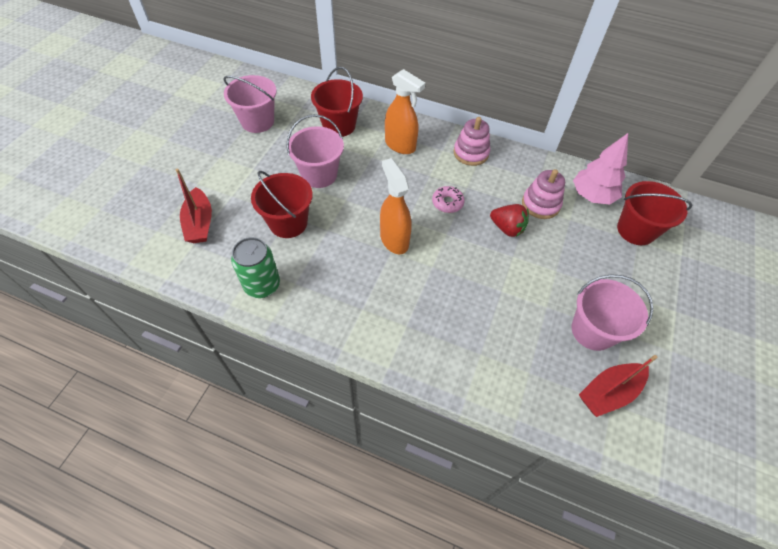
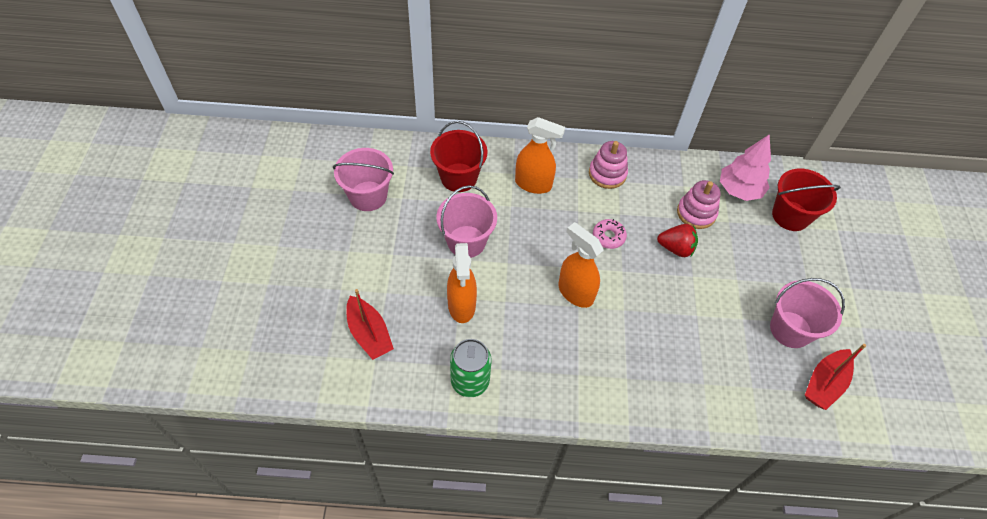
camera: 20 degrees left, 0 degrees up
red bucket [251,171,313,238] -> orange spray bottle [447,243,477,323]

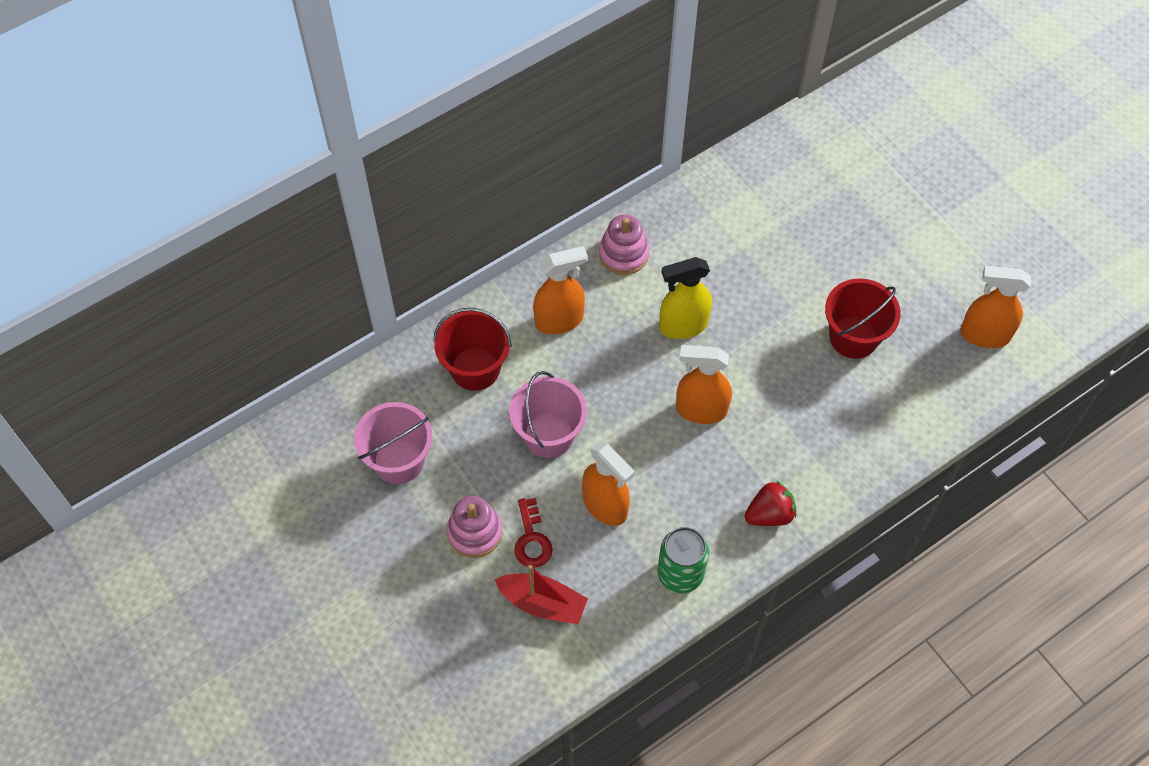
camera: 35 degrees left, 5 degrees up
pink donut [593,219,627,249] -> yellow spray bottle [659,257,712,339]
red strawberry [657,224,698,257] -> red strawberry moved to [745,481,796,526]
pink stacking toy [677,180,721,229] -> pink stacking toy moved to [447,496,503,558]
pink tree [720,134,771,201] -> none
pink bucket [770,278,845,348] -> none
red bucket [772,169,841,231] -> red bucket moved to [825,278,900,359]
red boat [805,344,866,410] -> orange spray bottle [960,266,1031,348]
none -> red key [514,498,553,567]

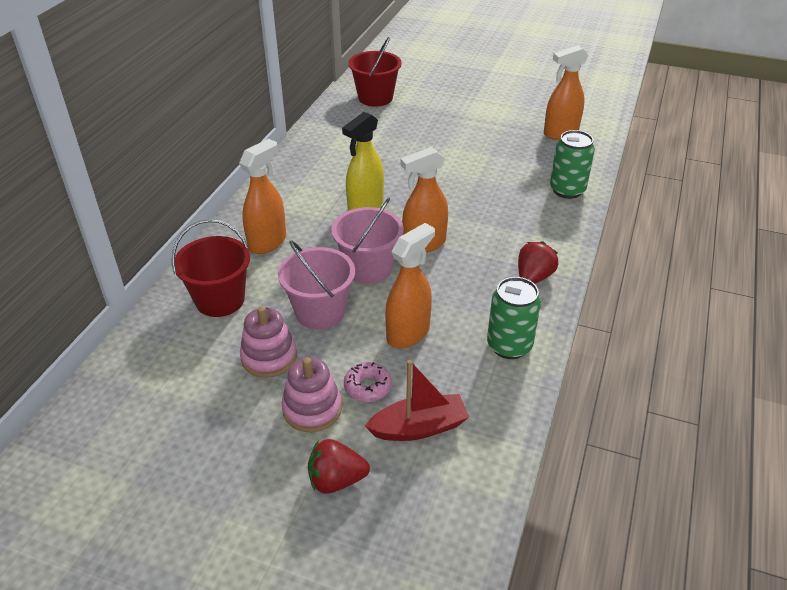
camera: 35 degrees left, 20 degrees down
pink bucket [354,402,432,484] -> pink bucket moved to [331,198,404,284]
red key [514,498,553,567] -> pink donut [344,362,392,402]
orange spray bottle [582,441,635,526] -> orange spray bottle turned 60 degrees counterclockwise [385,223,435,348]
pink stacking toy [599,214,649,275] -> pink stacking toy moved to [240,306,297,378]
red bucket [825,278,900,359] -> red bucket moved to [348,37,402,107]
none -> red strawberry [308,439,370,494]
none -> green can [550,130,595,199]

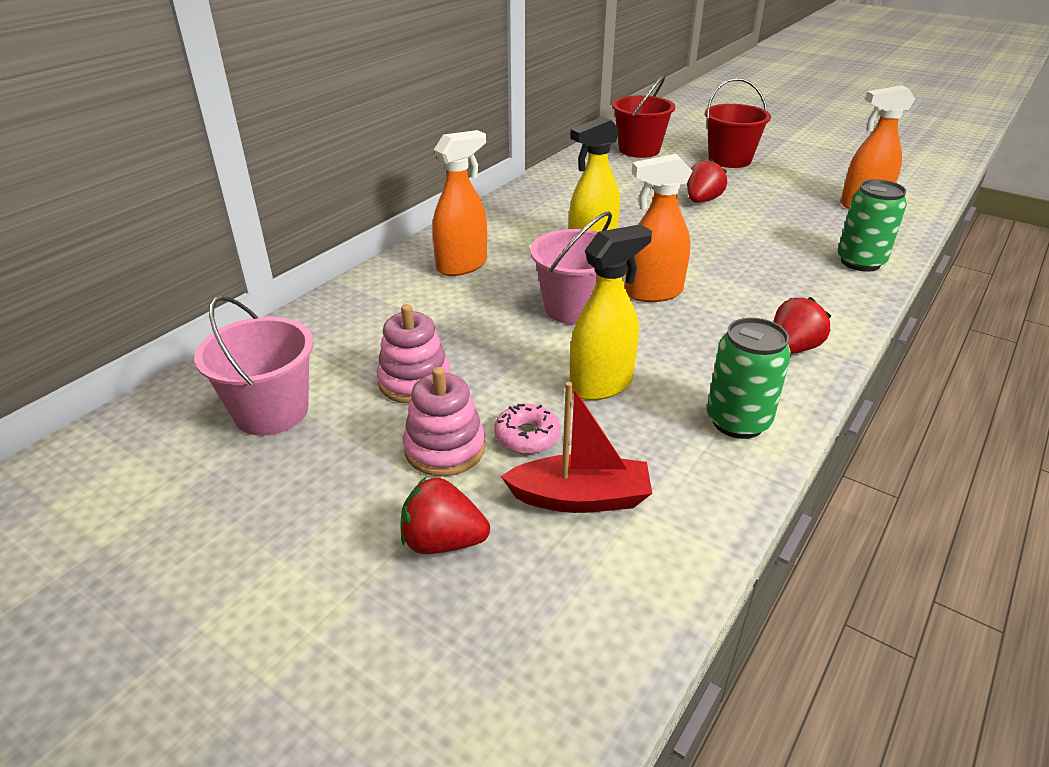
camera: 15 degrees right, 5 degrees down
red bucket [172,219,250,317] -> red bucket moved to [705,78,771,168]
pink bucket [278,240,355,330] -> pink bucket moved to [194,296,314,436]
orange spray bottle [385,223,435,348] -> yellow spray bottle [570,224,652,400]
none -> red strawberry [687,159,727,203]

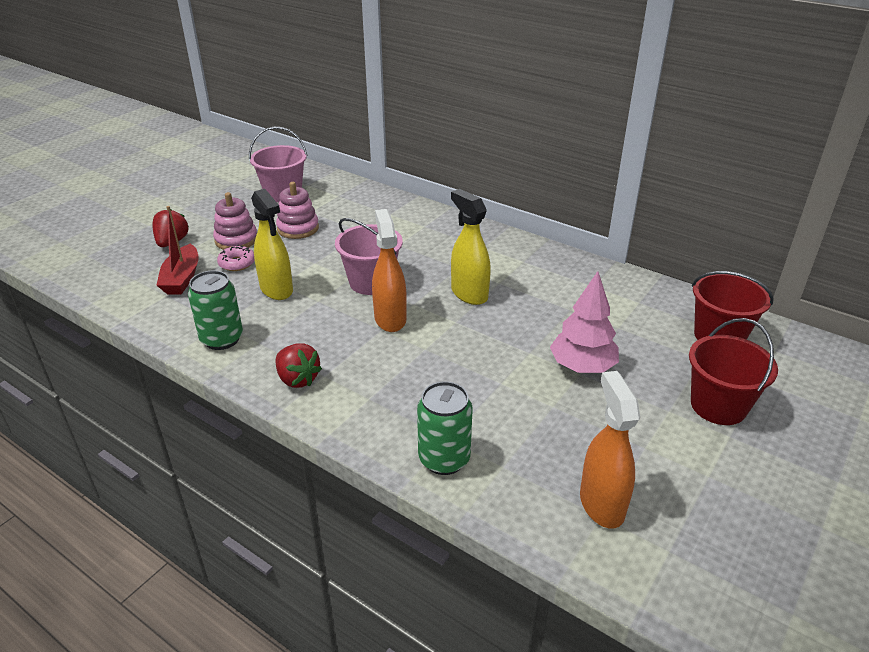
camera: 90 degrees right, 0 degrees up
orange spray bottle [432,130,487,276] -> none
red strawberry [687,159,727,203] -> pink tree [550,271,619,373]

